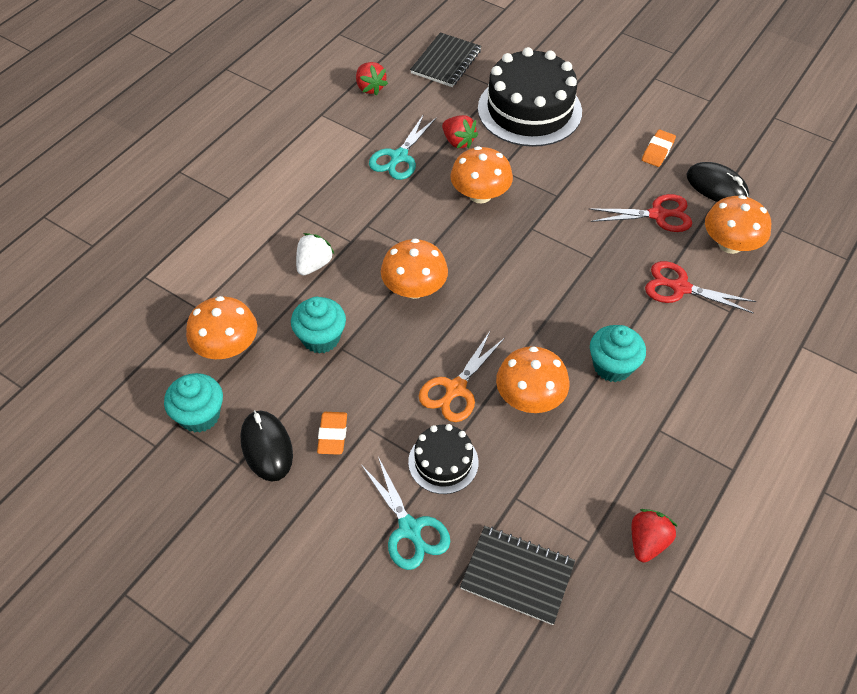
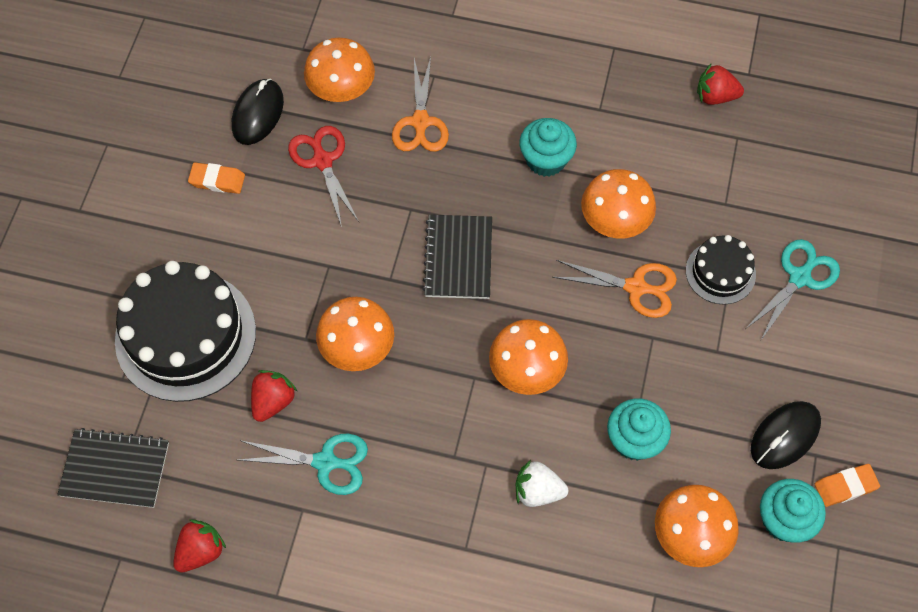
camera: 110 degrees left, 10 degrees up
orange eraser [317,412,347,455] -> orange eraser moved to [815,464,880,507]
black notebook [460,526,575,625] -> black notebook moved to [422,215,492,299]
red scissors [645,261,756,314] -> orange scissors [392,57,449,152]

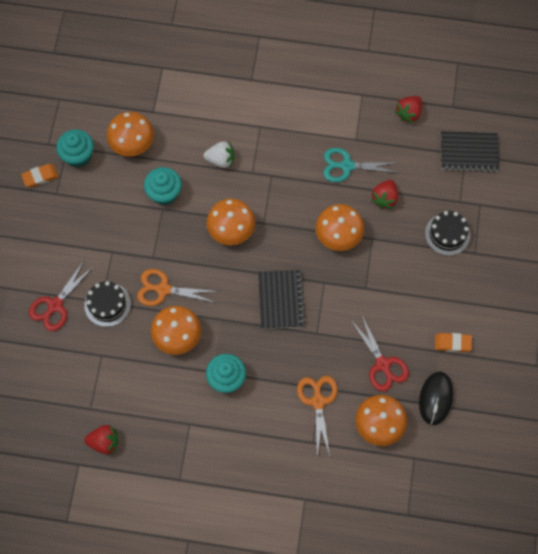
camera: 175 degrees right, 5 degrees up
black cake [115,261,256,402] -> black cake [425,211,470,256], size x0.51
turquoise scissors [746,239,840,340] -> red scissors [29,261,94,331]
black mouse [751,401,821,469] -> none

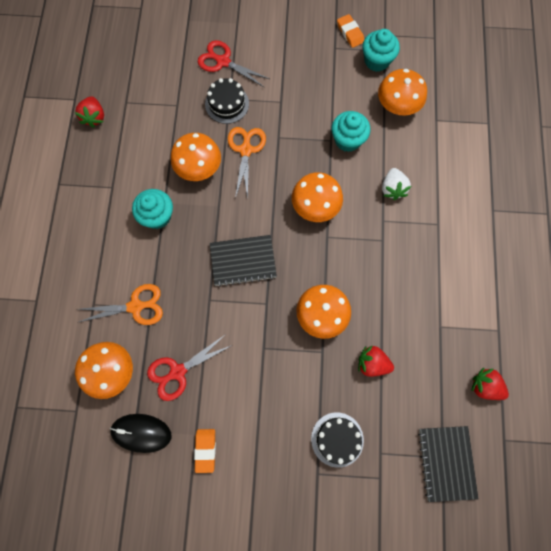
camera: 85 degrees right, 5 degrees up
turquoise scissors [323,148,400,182] -> none

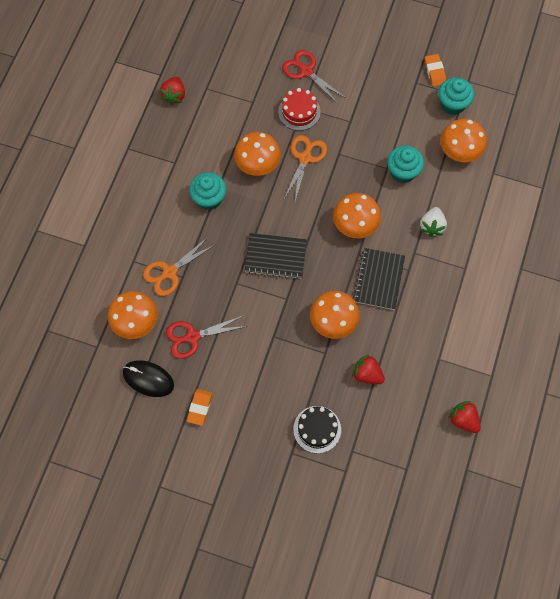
camera: 15 degrees right, 5 degrees down
orange scissors [77,284,163,325] -> orange scissors turned 135 degrees clockwise [143,237,216,296]
black cake [205,78,249,124] -> red cake [278,88,321,131]
black notebook [418,426,479,502] -> black notebook moved to [353,248,405,310]

